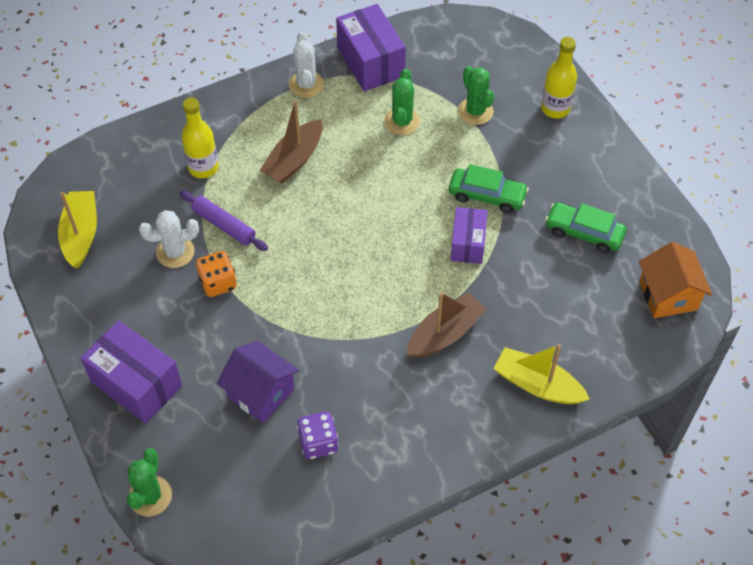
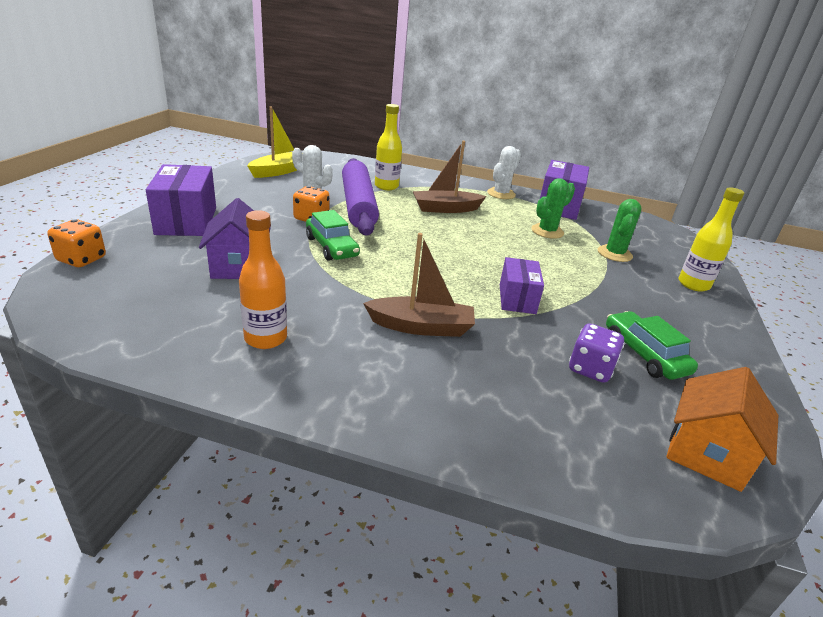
camera: 40 degrees right, 25 degrees down
green cactus [127,448,172,517] -> orange dice [47,219,106,267]
purple rolling pin [179,191,268,251] -> purple rolling pin [342,158,379,236], size x1.87
purple dice [297,412,339,459] -> purple dice moved to [569,323,625,383]
green car [449,164,529,213] -> green car moved to [306,210,360,261]
purple box [450,207,487,264] -> purple box turned 45 degrees counterclockwise [500,257,544,314]
yellow boat [493,344,589,404] -> none
none -> orange bottle [239,210,287,349]

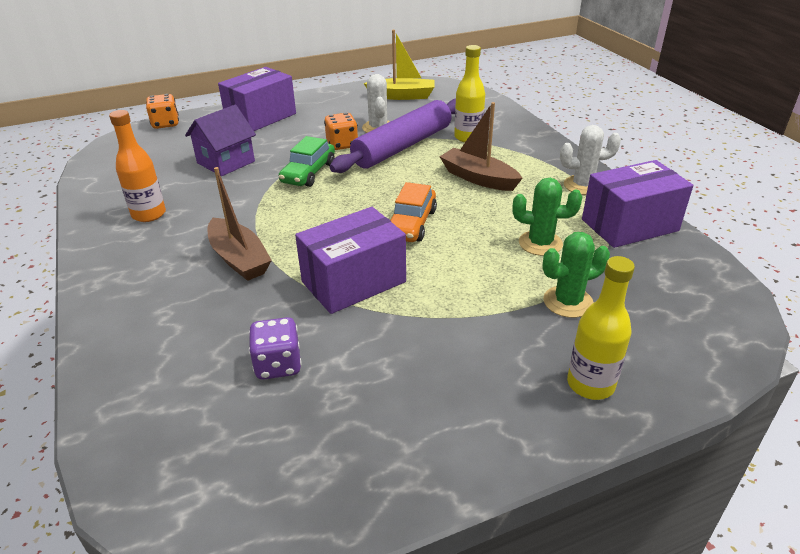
camera: 55 degrees right, 5 degrees up
purple box [500,257,544,314] -> purple box [295,207,406,314], size x1.58
green car [606,311,698,380] -> none
orange house [666,367,778,492] -> none
none -> orange car [390,182,437,242]

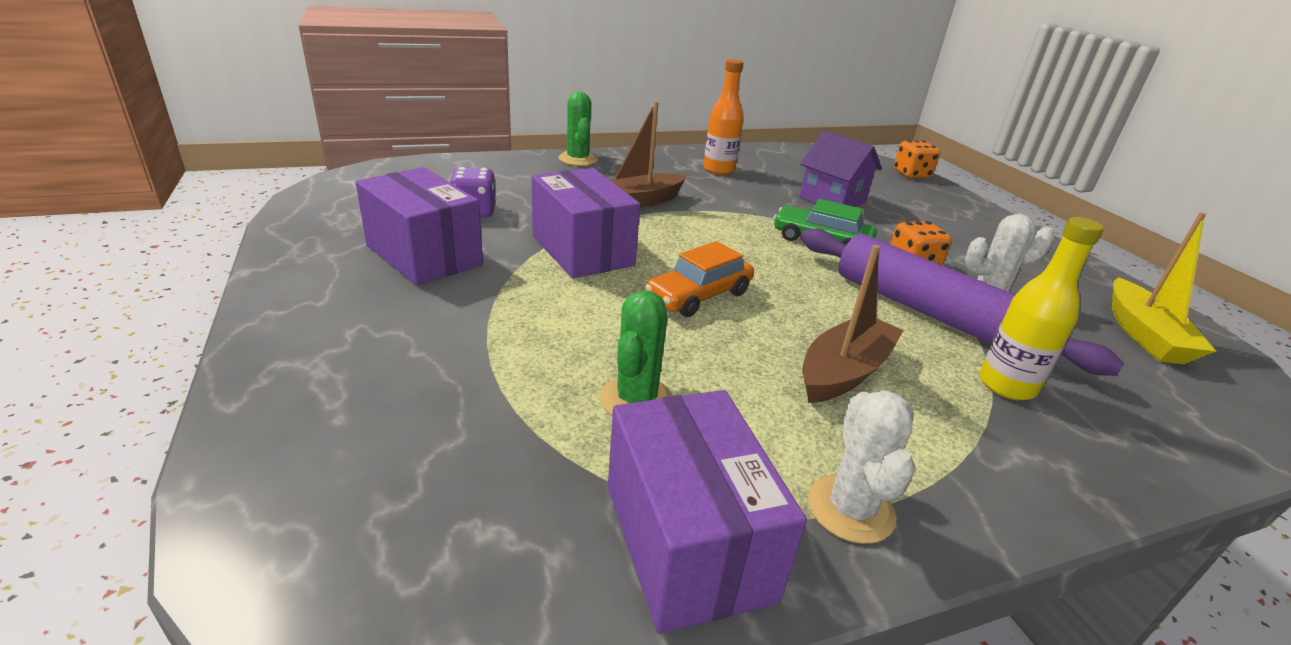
camera: 90 degrees right, 5 degrees down
purple box [218,67,296,131] -> purple box moved to [356,167,483,286]
orange car [390,182,437,242] -> orange car turned 60 degrees counterclockwise [645,241,754,317]
green cactus [542,232,610,318] -> green cactus moved to [559,92,598,166]
yellow bottle [567,256,635,400] -> none

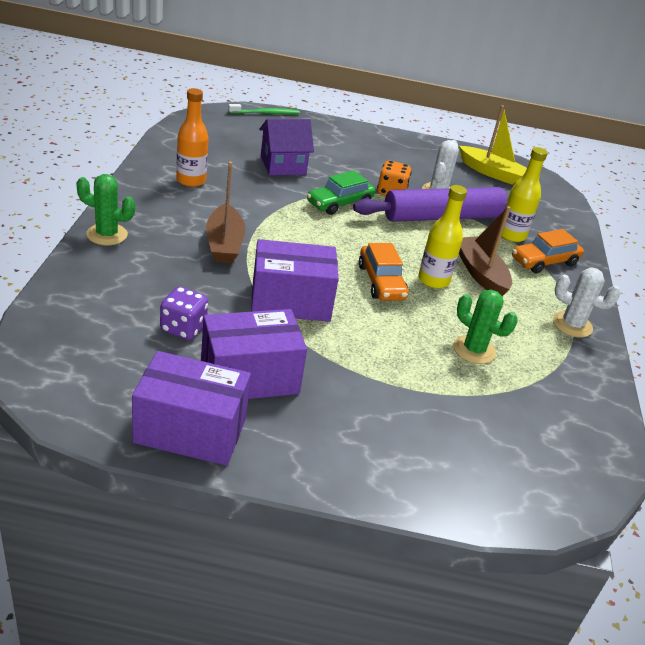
camera: 65 degrees left, 5 degrees up
purple box [608,390,807,634] -> purple box moved to [132,351,251,466]
orange dice [894,140,940,178] -> green toothbrush [228,104,300,114]
none -> yellow bottle [418,185,467,289]
none -> orange car [512,229,584,273]

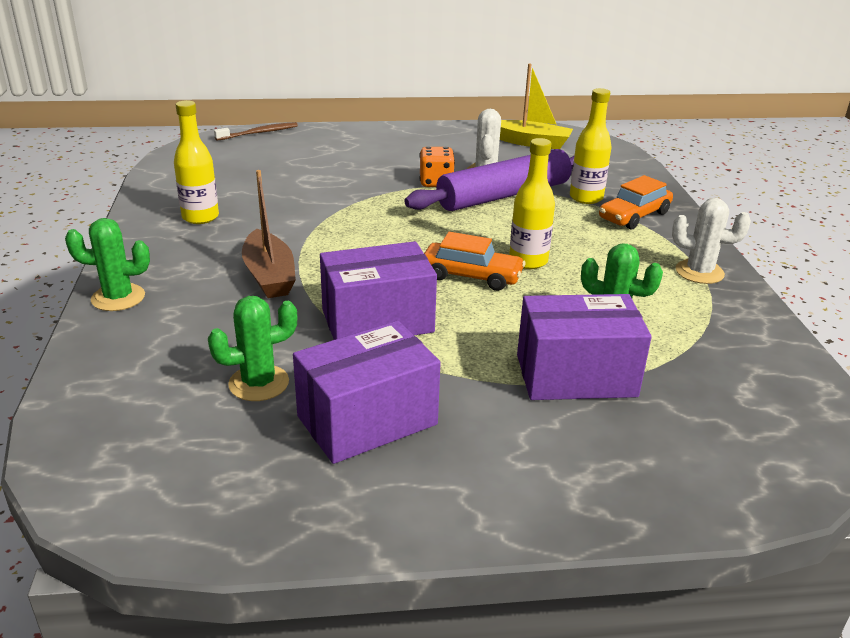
camera: 10 degrees left, 5 degrees down
purple box [132,351,251,466] -> purple box moved to [517,294,652,400]
purple dice [160,287,208,340] -> green cactus [208,296,297,401]
orange bottle [176,88,209,187] -> yellow bottle [174,100,219,224]
green toothbrush [228,104,300,114] -> brown toothbrush [214,122,298,141]
purple house [259,119,314,175] -> none
green car [307,170,375,215] -> none
orange car [359,243,409,301] -> orange car turned 45 degrees counterclockwise [424,232,526,291]
brown boat [459,206,512,296] -> none

